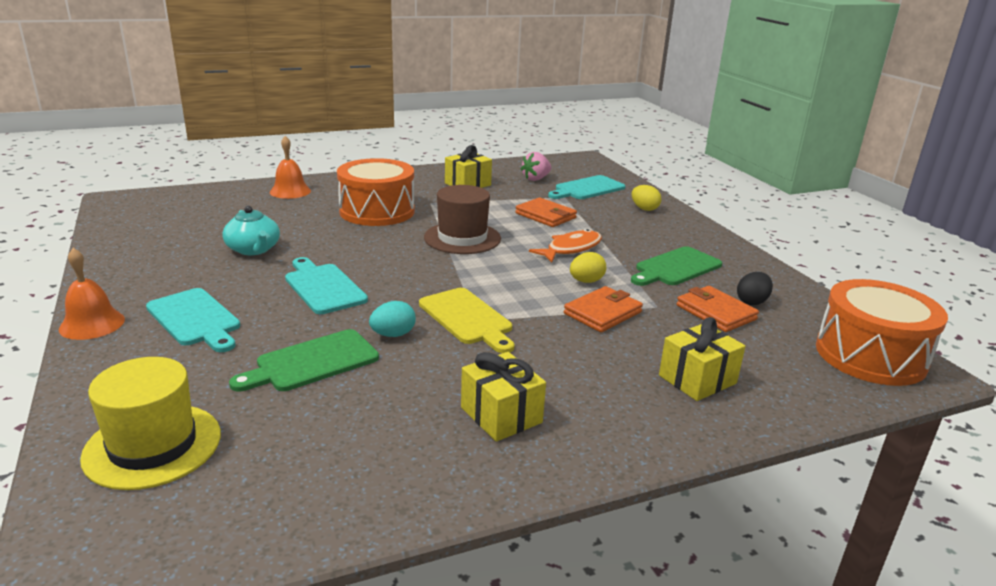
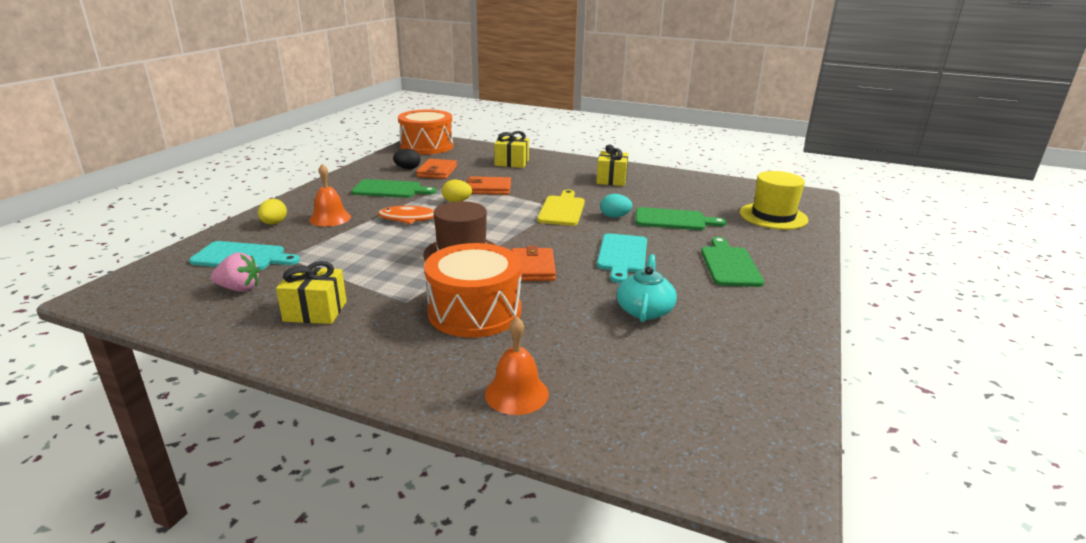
camera: 135 degrees left, 0 degrees up
orange bell [59,248,125,340] -> orange bell moved to [309,164,351,227]
turquoise cutting board [146,288,240,352] -> green cutting board [701,237,764,287]
orange wallet [515,197,577,227] -> orange wallet moved to [512,246,556,281]

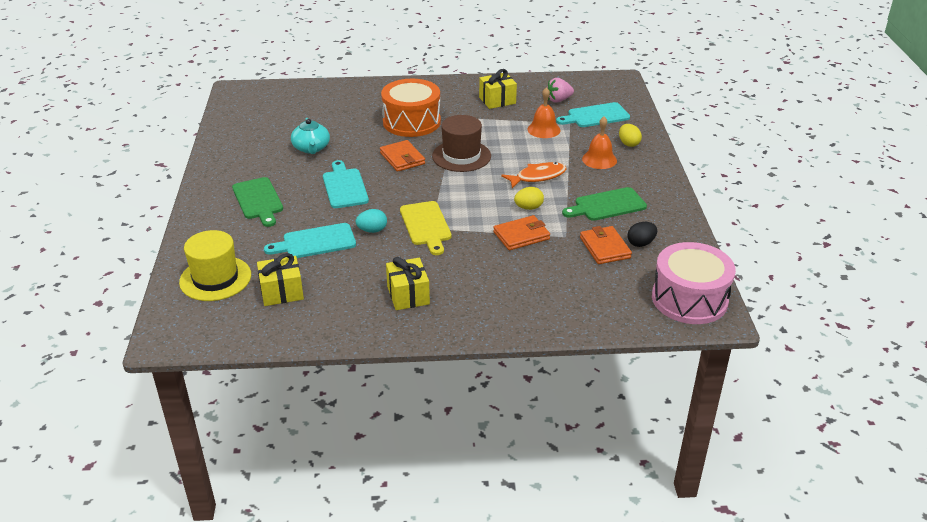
camera: 155 degrees right, 10 degrees up
orange drum [398,110,454,155] -> pink drum [652,242,736,324]
orange bell [485,316,549,415] -> orange bell moved to [527,87,560,138]
yellow gift [494,131,529,168] -> yellow gift moved to [257,253,304,306]
green cutting board [635,207,727,230] -> turquoise cutting board [264,223,356,258]

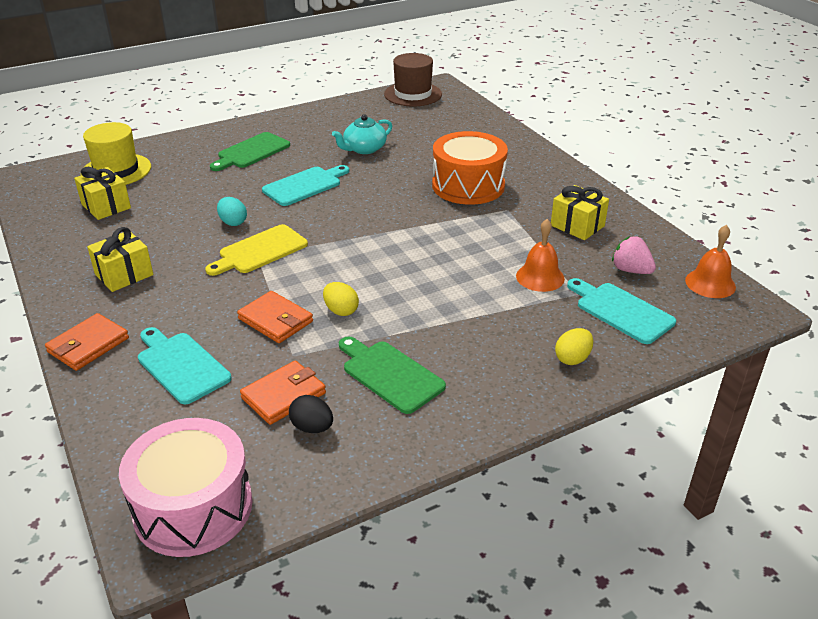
camera: 65 degrees right, 0 degrees up
turquoise cutting board [264,223,356,258] -> turquoise cutting board moved to [138,327,232,404]
orange wallet [380,140,425,172] -> orange wallet moved to [45,313,129,371]
brown hat [432,115,491,172] -> brown hat moved to [384,53,442,106]
orange fish [501,162,567,188] -> none
orange bell [582,117,617,169] -> orange bell moved to [685,225,736,298]

